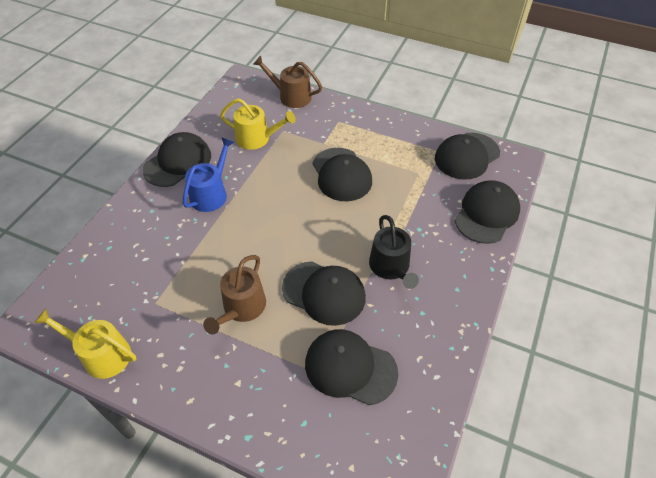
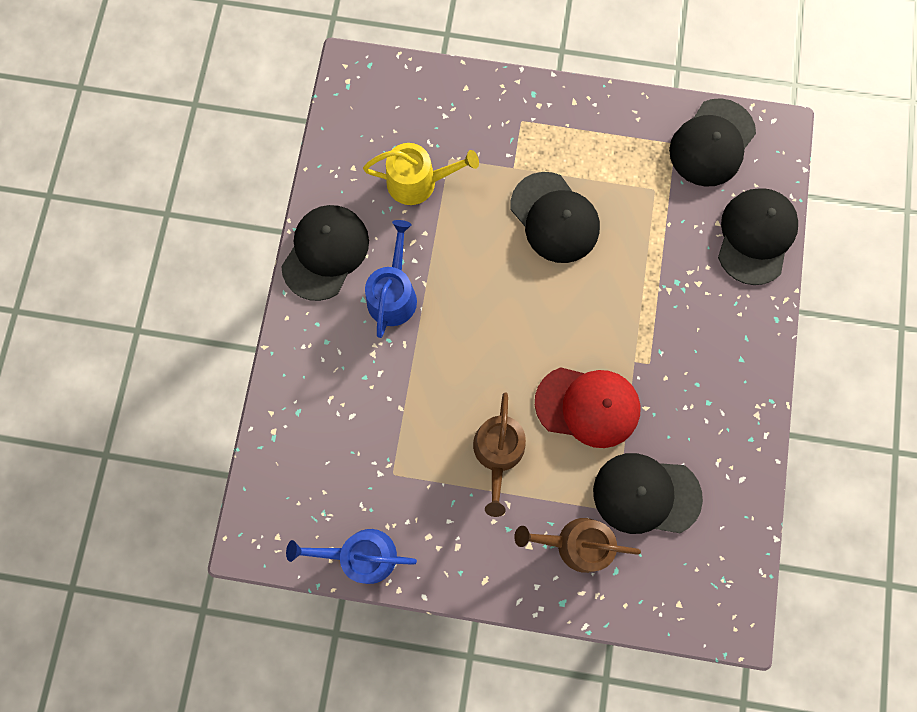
camera: 15 degrees left, 25 degrees up
yellow watering can [34,309,136,379] -> blue watering can [286,529,417,584]
brown watering can [253,56,322,108] -> brown watering can moved to [514,518,641,573]
black cap [282,261,366,326] -> red cap [535,367,641,448]
black watering can [369,215,419,289] -> none

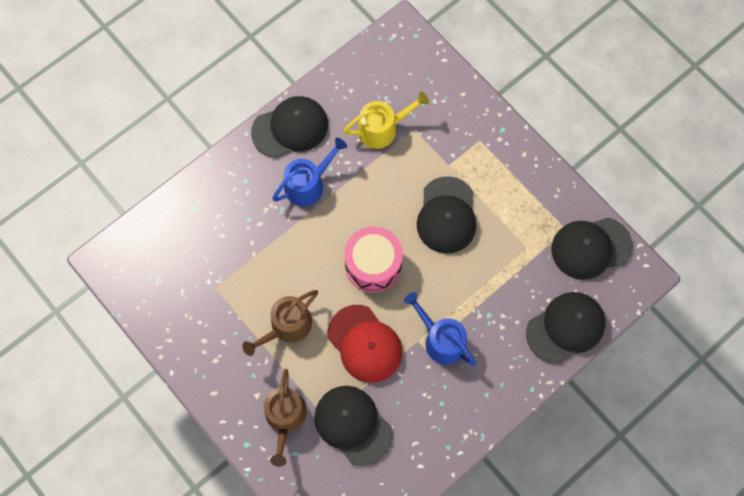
camera: 40 degrees right, 5 degrees down
blue watering can [286,529,417,584] -> blue watering can moved to [404,292,476,366]
yellow watering can [363,143,479,205] -> yellow watering can turned 60 degrees counterclockwise [343,92,429,149]
brown watering can [514,518,641,573] -> brown watering can turned 135 degrees counterclockwise [264,369,307,467]
none -> pink drum [344,226,403,292]

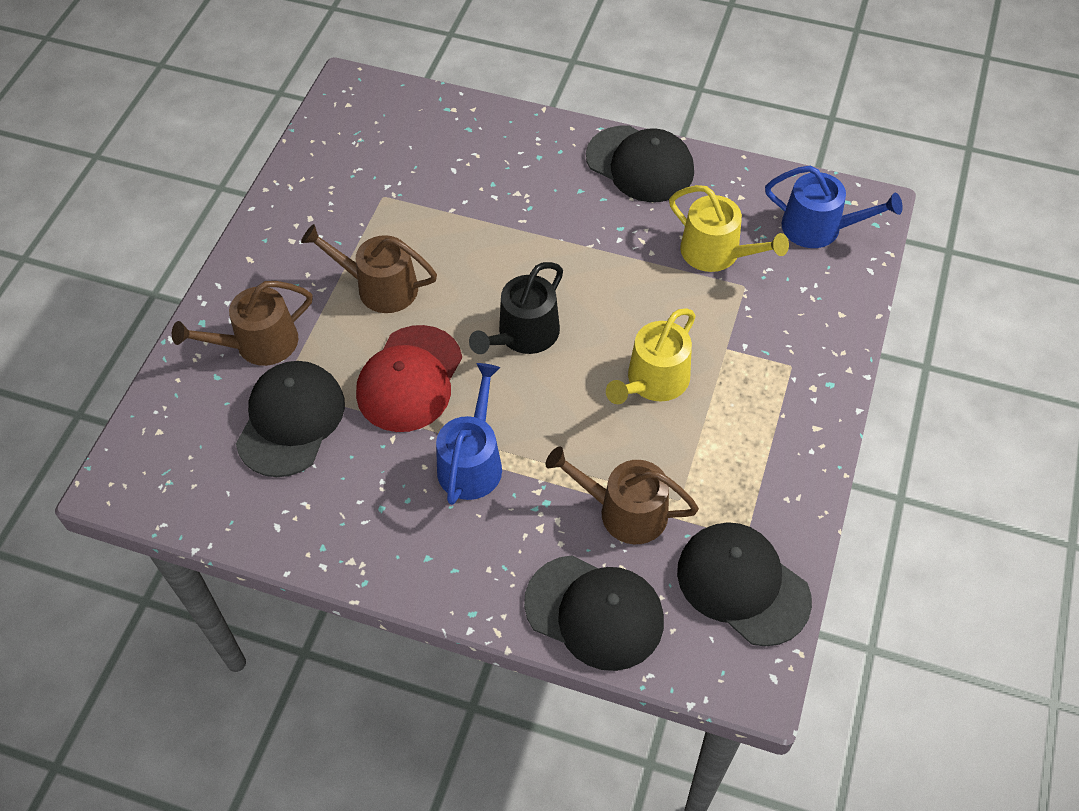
camera: 60 degrees right, 15 degrees down
blue watering can [272,138,347,206] -> blue watering can moved to [765,166,903,248]
pink drum [344,226,403,292] -> black watering can [469,262,563,354]
black cap [417,176,476,254] -> yellow watering can [606,308,695,404]
none -> brown watering can [546,446,699,544]

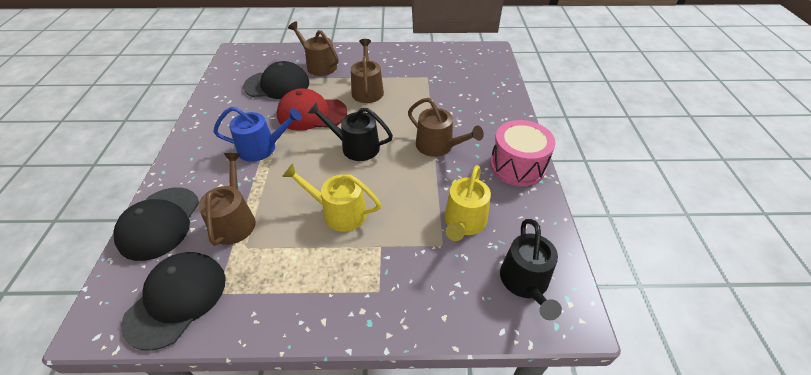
camera: 70 degrees right, 10 degrees down
black cap [586,126,694,202] -> pink drum [490,120,555,186]
blue watering can [765,166,903,248] -> black watering can [500,219,562,320]
none -> brown watering can [408,98,484,157]

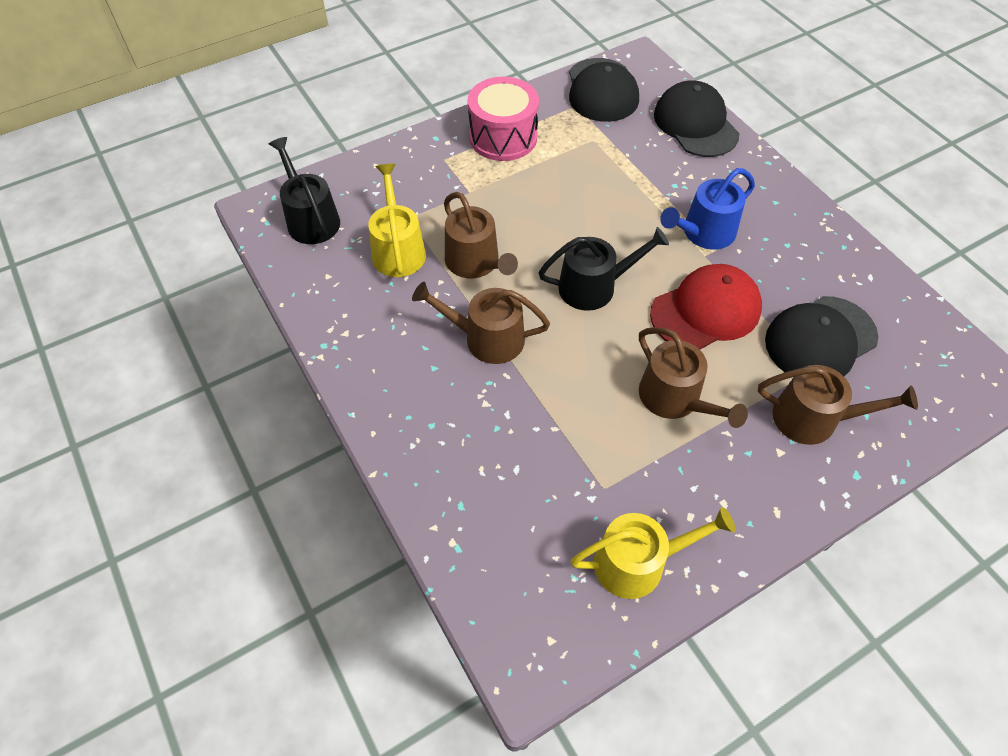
camera: 150 degrees right, 10 degrees up
brown watering can [198,153,256,246] -> brown watering can moved to [444,192,518,278]
yellow watering can [282,164,381,232] -> yellow watering can moved to [571,507,735,599]
pink drum [490,120,555,186] -> pink drum moved to [468,77,539,161]

